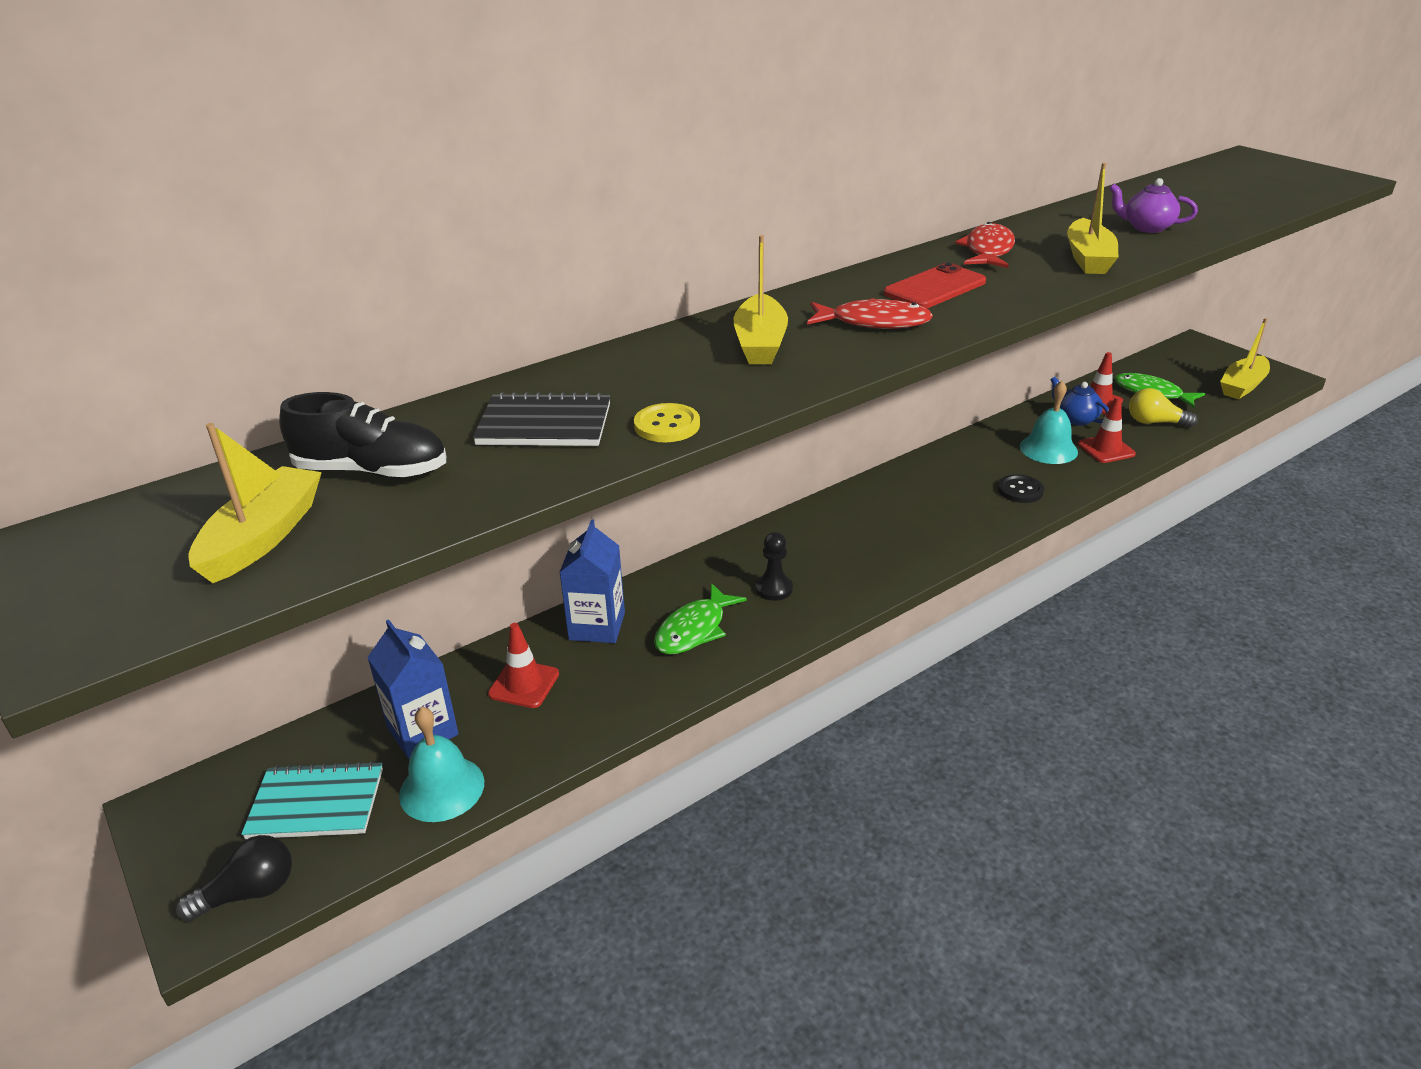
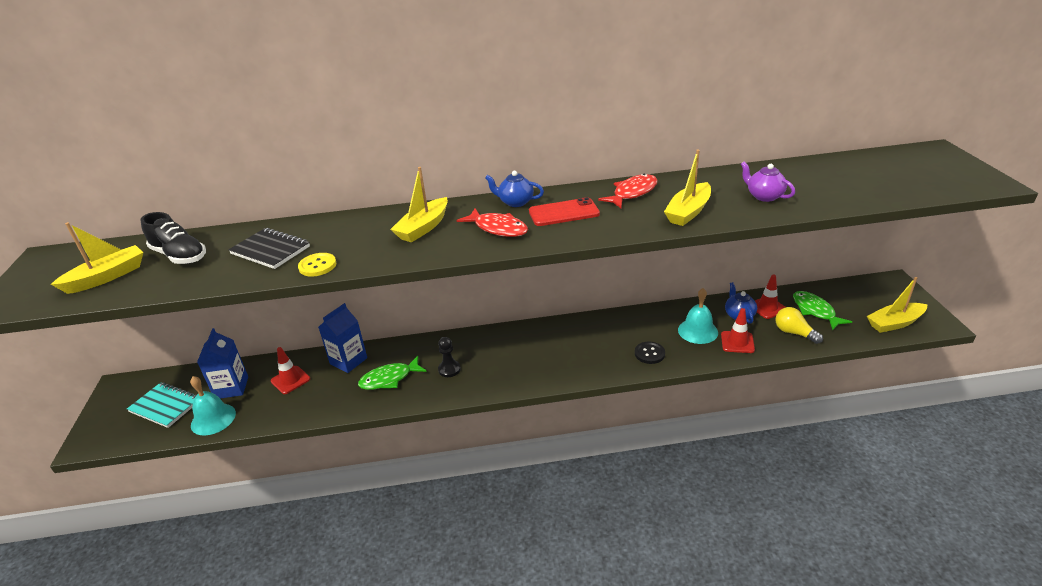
camera: 30 degrees right, 0 degrees up
black light bulb [176,835,292,922] -> none
none -> blue teapot [485,171,544,207]

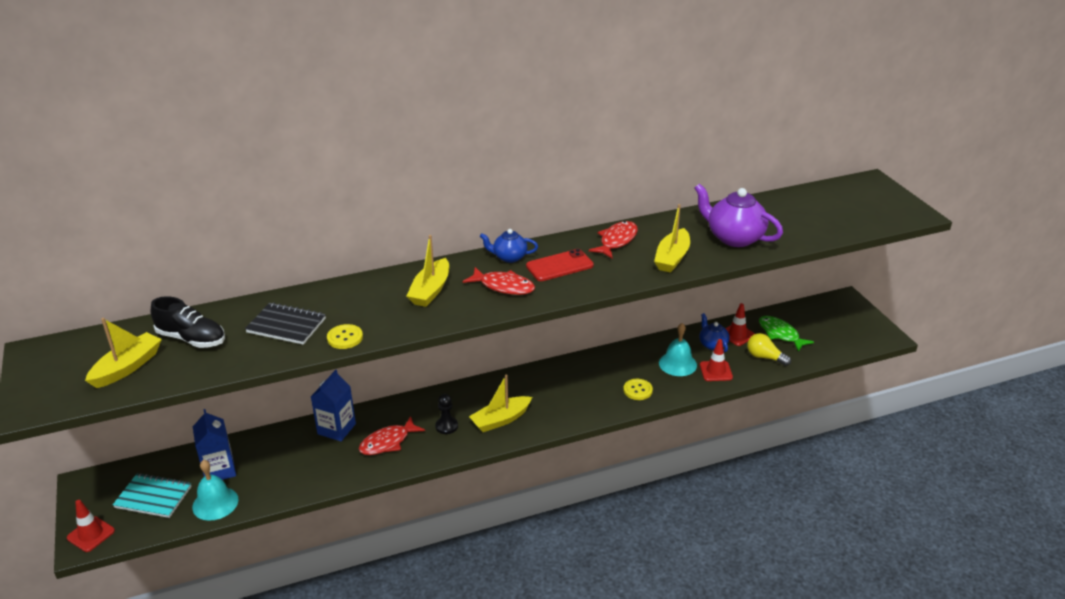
camera: 15 degrees left, 0 degrees up
red traffic cone [271,347,310,394] -> red traffic cone moved to [67,500,115,552]
green fish [358,356,427,390] -> red fish [359,416,425,455]
black button [635,342,665,364] -> yellow button [623,379,653,400]
purple teapot [741,161,795,202] -> purple teapot [694,184,783,247], size x1.75
yellow boat [867,277,927,333] -> yellow boat moved to [469,375,532,432]

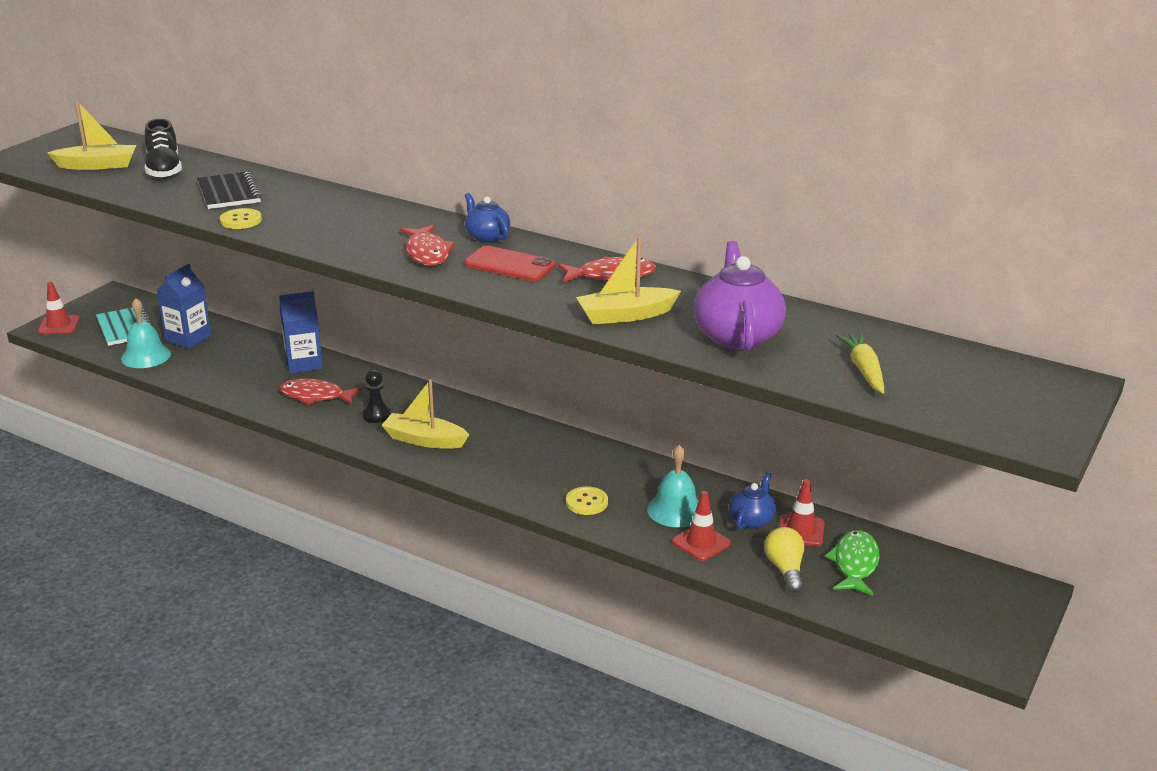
camera: 50 degrees right, 5 degrees down
yellow boat [406,235,449,307] -> none
none -> yellow carrot [836,333,884,394]

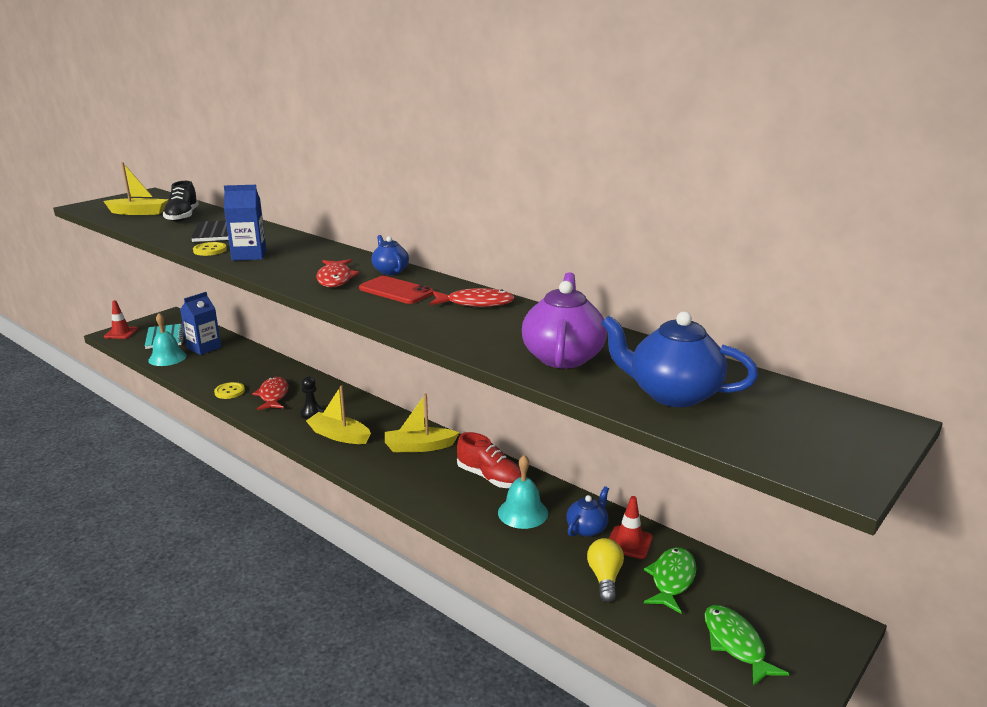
camera: 10 degrees right, 5 degrees down
blue carton [279,291,323,373] -> blue carton moved to [224,185,266,261]
red fish [279,378,363,405] -> red fish turned 60 degrees clockwise [252,377,288,410]
yellow button [566,486,608,515] -> yellow button moved to [214,382,245,399]
yellow boat [576,236,681,324] -> yellow boat moved to [385,394,459,452]
red traffic cone [672,491,731,561] -> none
yellow carrot [836,333,884,394] -> blue teapot [601,311,758,407]
none -> red shoe [457,432,521,488]
none -> green fish [705,605,789,686]

